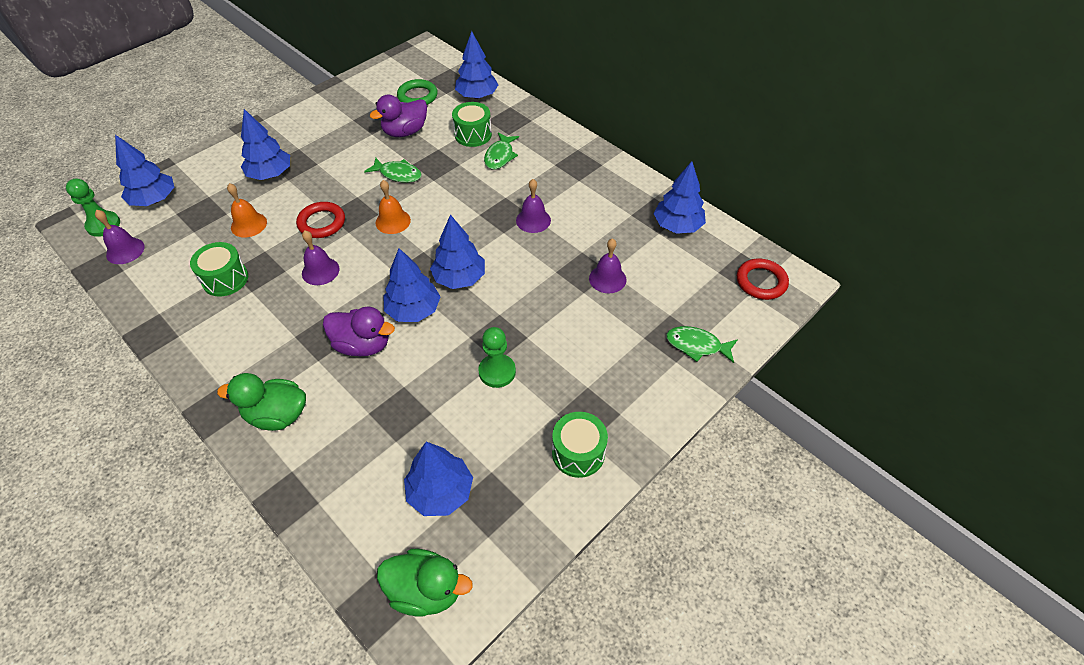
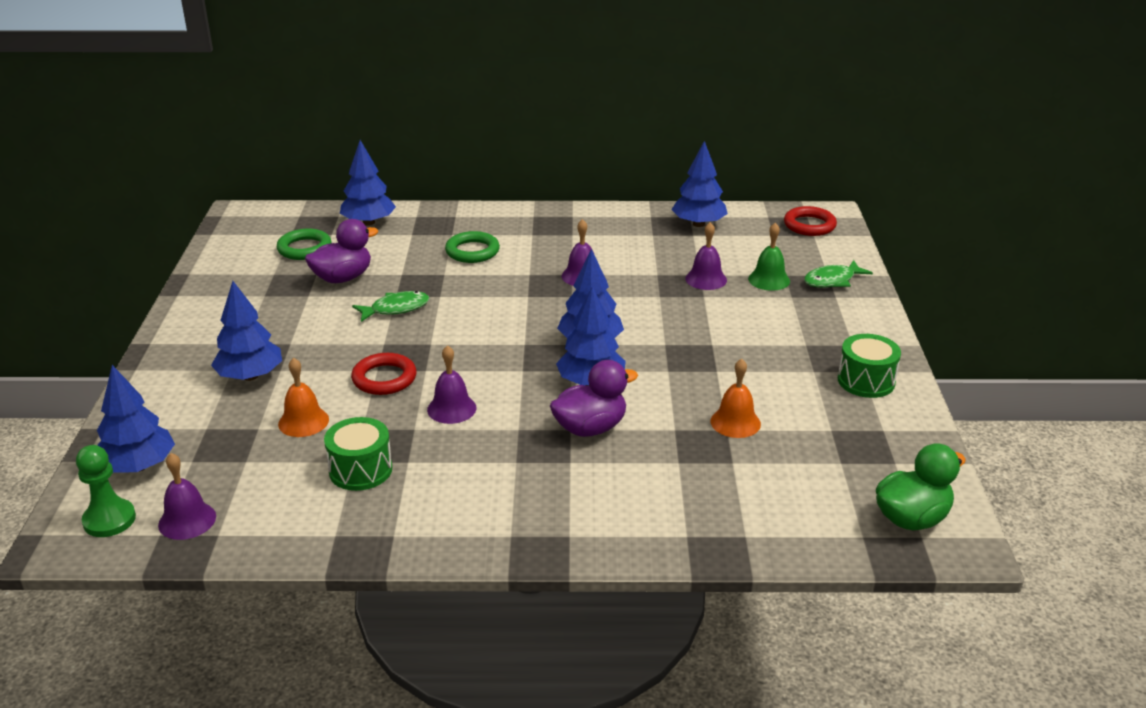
camera: 45 degrees left, 20 degrees down
green duck [217,373,306,431] -> none
purple duck [370,94,427,137] -> purple duck turned 135 degrees counterclockwise [305,219,378,283]
orange bell [375,180,411,234] -> orange bell moved to [711,359,761,438]
blue tree [404,442,473,516] -> none
green drum [452,102,492,147] -> none
green pawn [478,327,516,388] -> none
green fish [484,133,519,169] -> green ring [445,231,500,263]
none -> green bell [748,223,790,291]

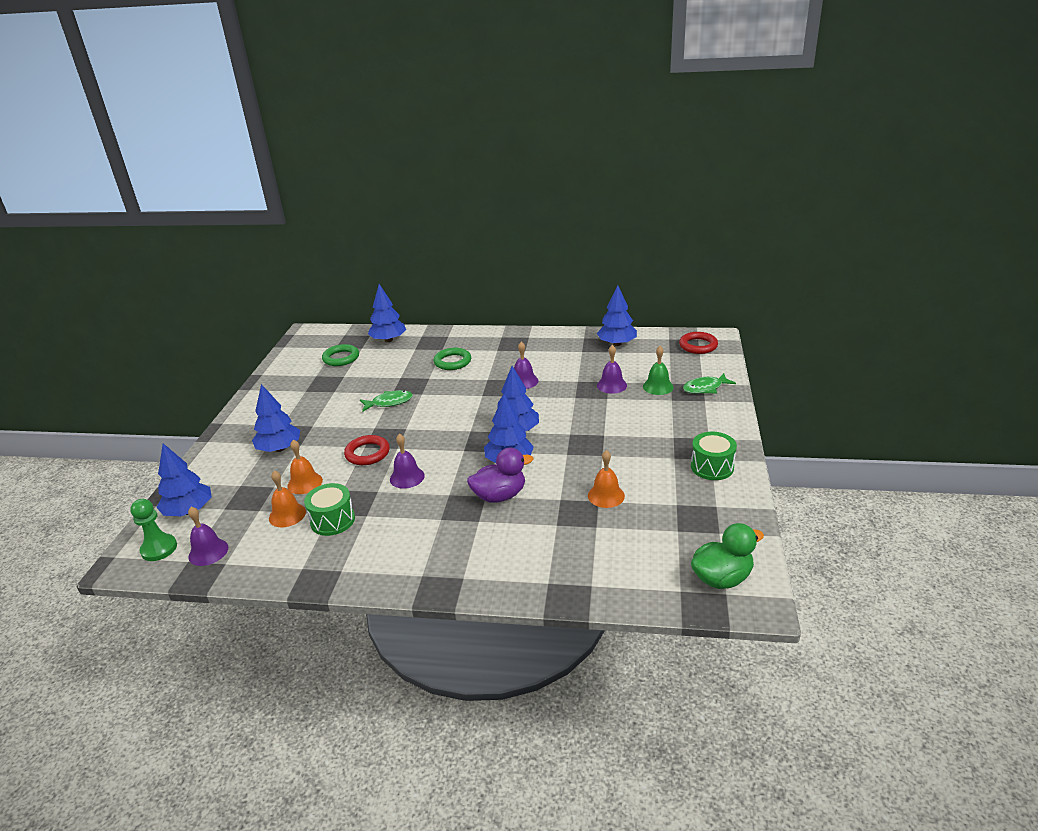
camera: 10 degrees right, 0 degrees up
purple duck [305,219,378,283] -> none
none -> orange bell [269,470,306,527]

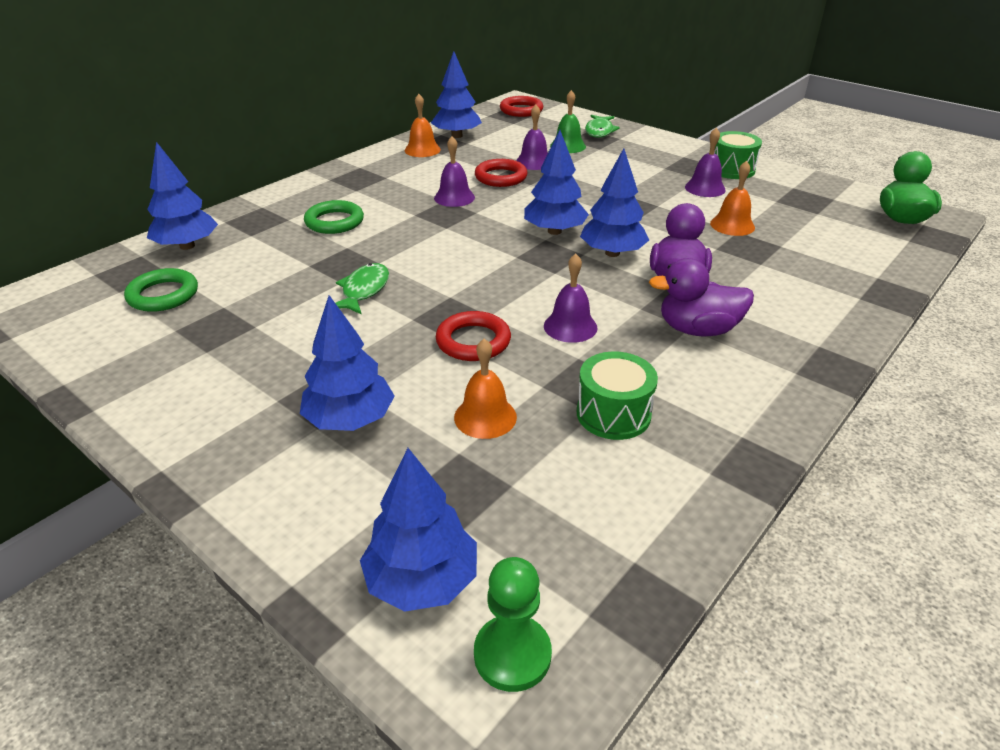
camera: 60 degrees left, 5 degrees up
purple bell [188,507,228,566] -> purple bell moved to [685,127,726,197]
orange bell [269,470,306,527] -> orange bell moved to [405,94,441,157]
none -> red ring [475,159,527,187]
none -> purple duck [649,258,754,337]

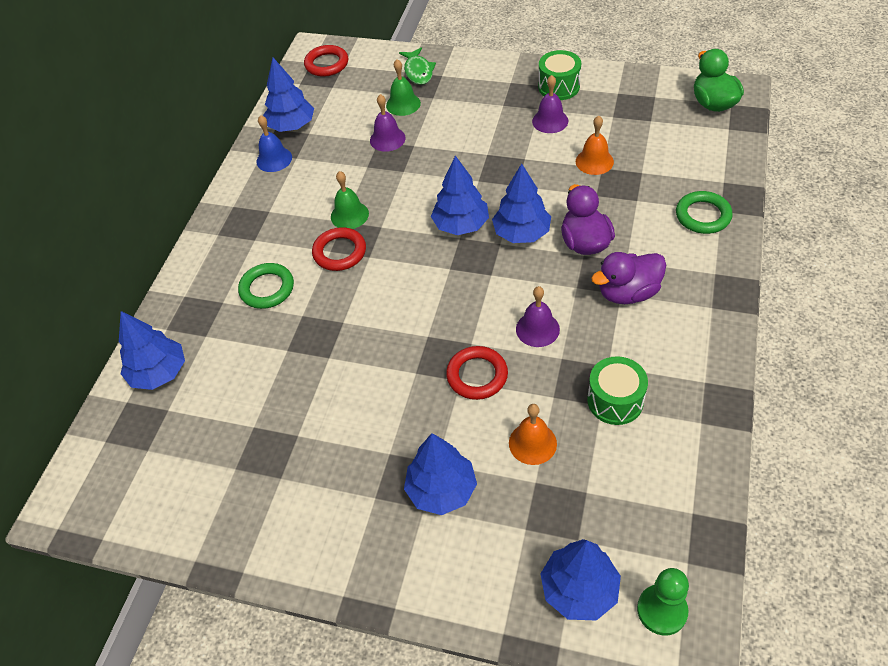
camera: 20 degrees left, 15 degrees up
green ring [124,268,198,312] -> green ring moved to [676,191,733,234]
green fish [336,263,389,315] -> none
orange bell [405,94,441,157] -> blue bell [256,115,292,172]
purple bell [434,136,475,207] -> green bell [331,171,369,229]
red ring [475,159,527,187] -> red ring moved to [312,227,366,271]

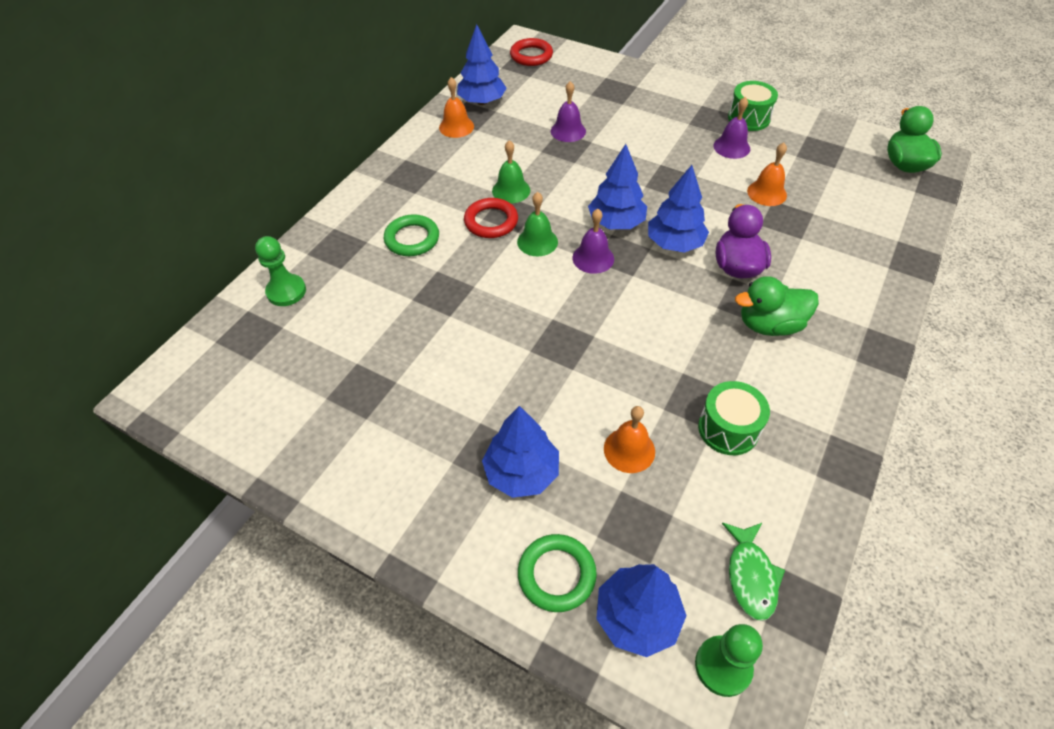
camera: 10 degrees right, 0 degrees up
blue tree [119,311,185,390] -> green pawn [255,236,306,306]
blue bell [256,115,292,172] -> orange bell [439,77,474,138]
green bell [386,59,421,116] -> green bell moved to [517,192,558,256]
green fish [399,47,436,85] -> green fish moved to [722,523,785,621]
red ring [446,346,508,400] -> none
purple bell [516,286,560,347] -> purple bell moved to [573,209,614,274]
purple duck [591,252,666,304] -> green duck [735,276,819,336]
green ring [676,191,733,234] -> green ring moved to [518,534,597,612]

